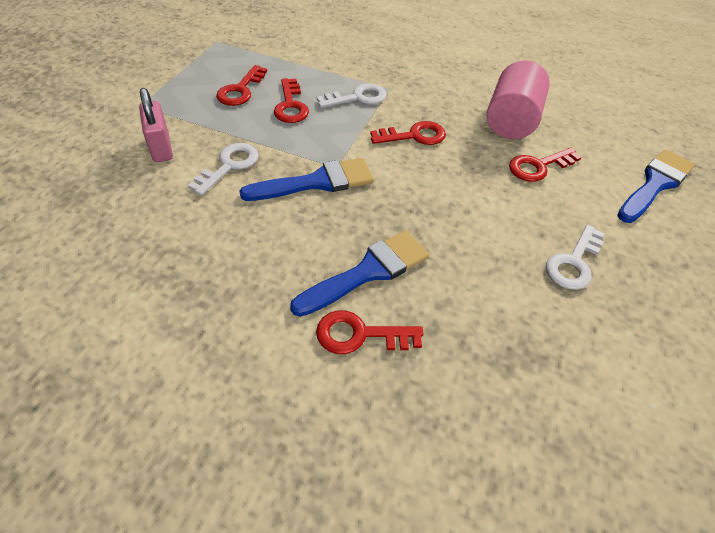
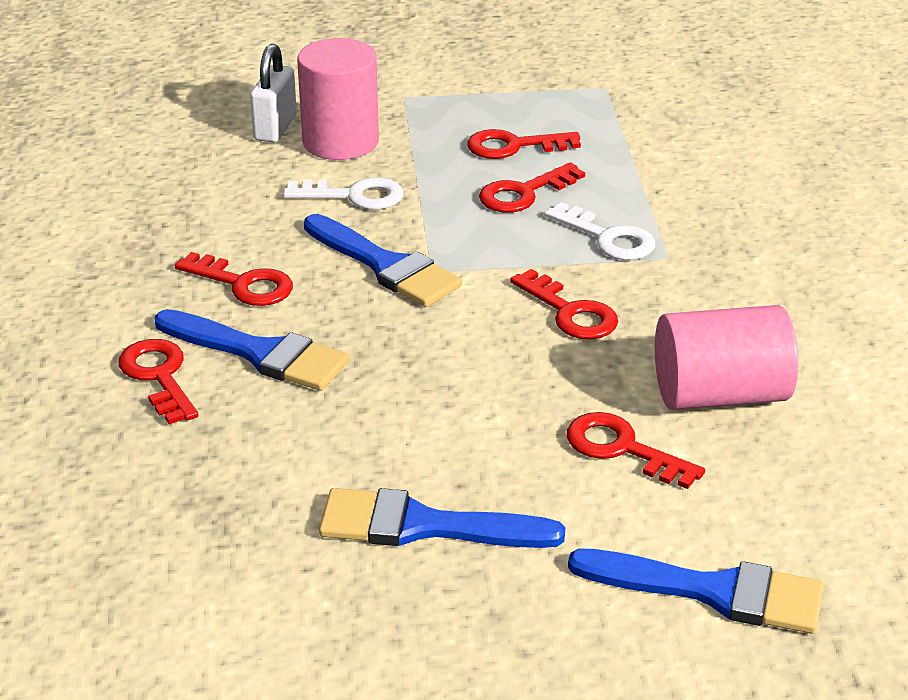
camera: 65 degrees right, 15 degrees down
pink padlock [139,88,173,162] -> pink cylinder [297,38,379,160]
white key [546,225,605,290] -> blue brush [319,488,565,548]
none -> red key [175,252,293,306]
none -> white padlock [250,44,297,142]

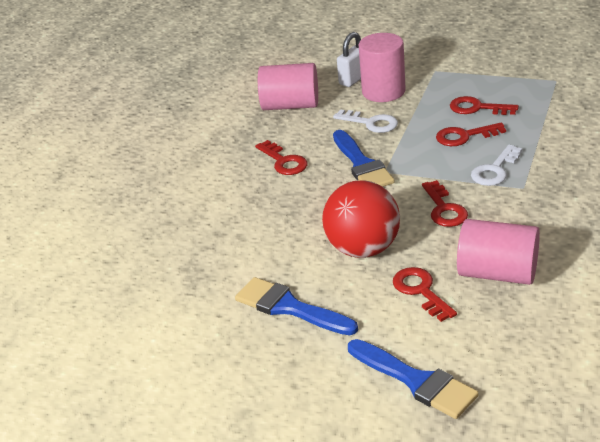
camera: 30 degrees right, 0 degrees up
red key [118,339,199,424] -> none
blue brush [154,309,350,391] -> none
white key [544,202,655,260] -> white key turned 60 degrees clockwise [471,144,522,186]
none -> pink cylinder [258,63,318,110]
none -> red ball [322,180,400,258]

